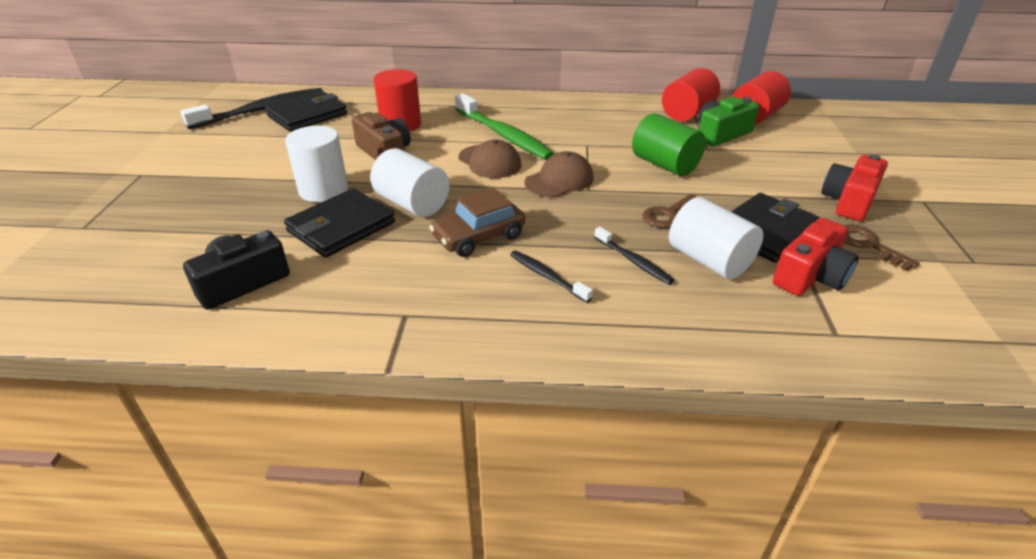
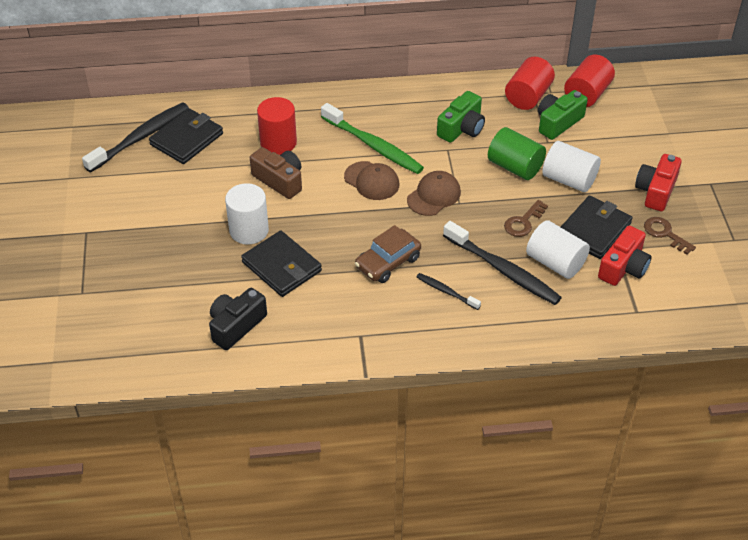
camera: 10 degrees left, 10 degrees up
black wallet [284,188,395,258] -> black wallet turned 75 degrees counterclockwise [241,230,322,297]
white cylinder [370,148,449,217] -> white cylinder moved to [542,141,601,192]
black toothbrush [594,227,674,285] -> black toothbrush [443,221,562,305], size x1.95
none -> green camera [437,91,485,143]

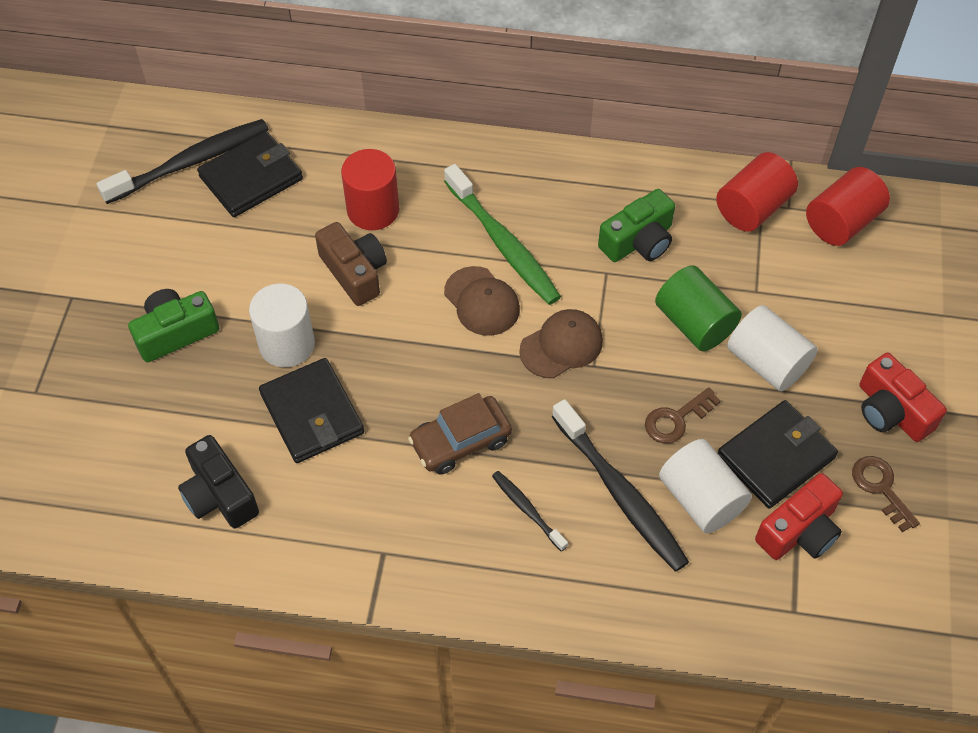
camera: 15 degrees right, 10 degrees up
black camera [209,288,267,350] -> black camera turned 90 degrees counterclockwise [178,435,259,529]
green camera [538,90,588,140] -> green camera moved to [128,289,219,362]
red camera [635,154,682,211] -> red camera turned 75 degrees counterclockwise [859,353,947,442]

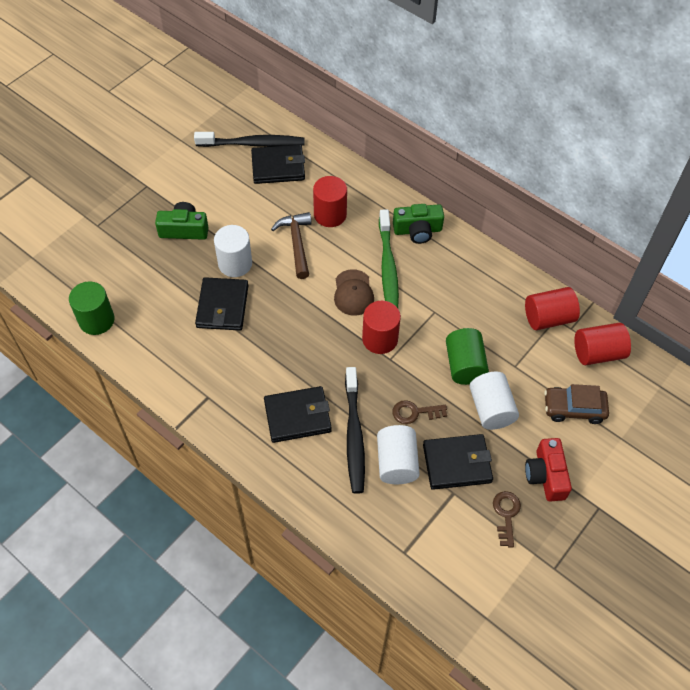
camera: 30 degrees right, 0 degrees up
black camera [178,435,259,529] -> none
brown camera [315,222,387,306] -> brown hammer [271,212,312,279]
brown car [408,393,512,475] -> brown car moved to [544,384,609,424]
black toothbrush [492,471,568,552] -> black wallet [264,386,332,443]
brown cap [519,309,603,378] -> red cylinder [362,301,401,354]
green camera [598,189,675,262] -> green camera moved to [393,204,444,244]
red camera [755,473,843,560] -> none
none -> green cylinder [69,282,115,335]

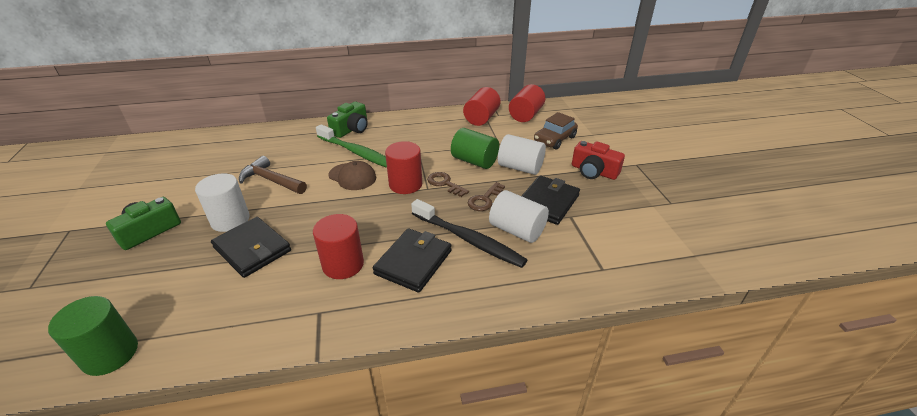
camera: 50 degrees left, 20 degrees down
black toothbrush [194,132,305,147] -> none
black wallet [251,145,305,184] -> none
red cylinder [313,176,347,227] -> red cylinder moved to [313,214,364,279]
brown key [493,491,521,547] -> brown key moved to [427,172,469,197]

